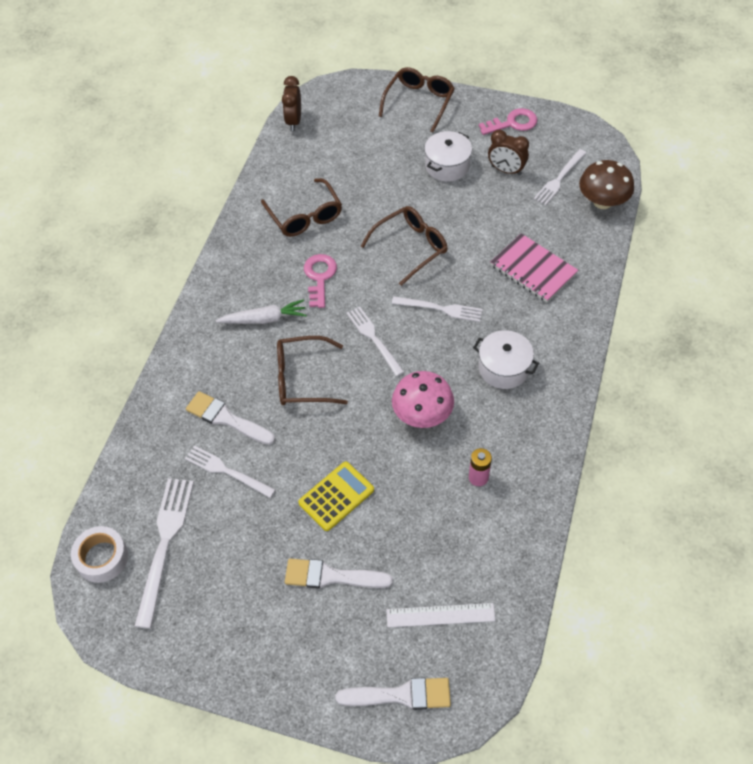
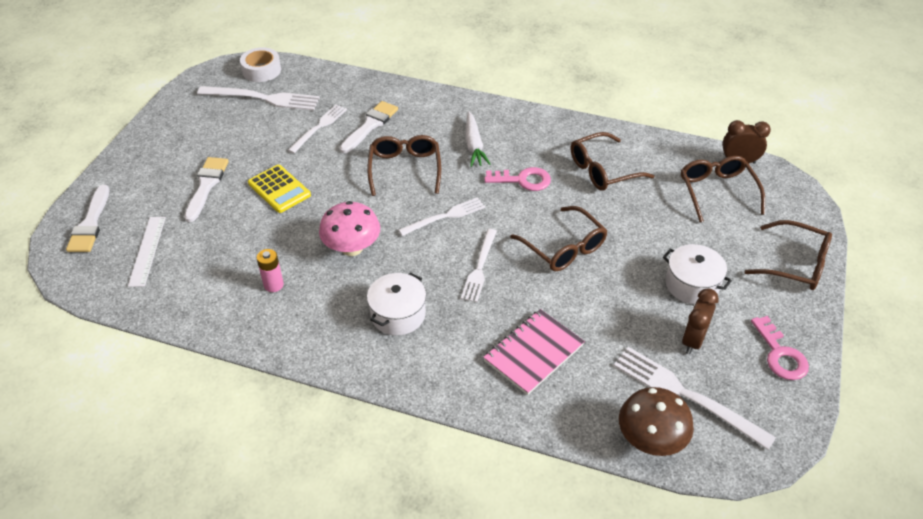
camera: 90 degrees right, 10 degrees down
white fork [534,149,586,205] -> white fork [613,347,776,450], size x1.53
none -> brown glasses [681,156,765,222]

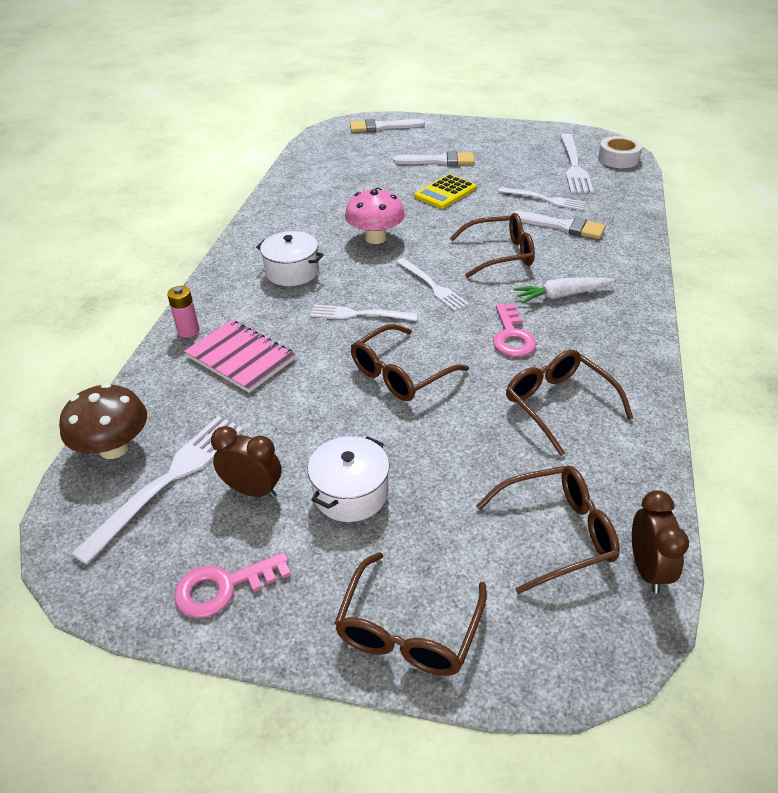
camera: 85 degrees right, 5 degrees down
white ruler [128,217,166,287] -> none
pink battery [257,249,284,292] -> pink battery moved to [167,286,199,338]

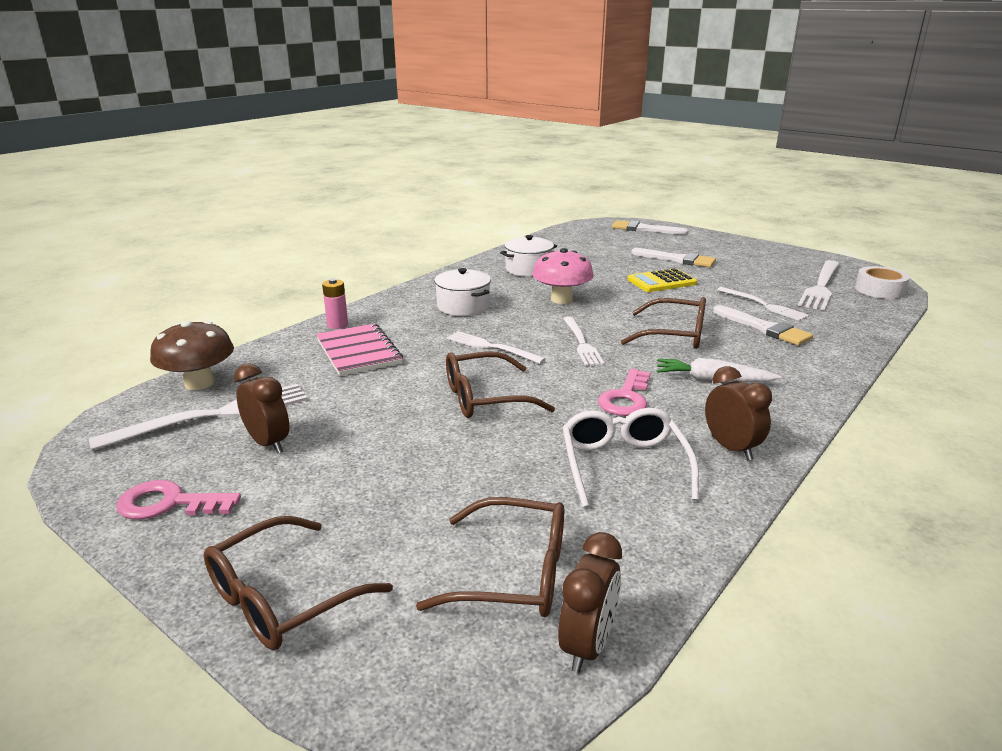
camera: 25 degrees right, 15 degrees down
white pot [308,436,390,522] -> white pot moved to [500,235,557,277]
brown glasses [506,350,633,456] -> white glasses [563,408,699,508]
none -> brown clock [705,366,772,460]

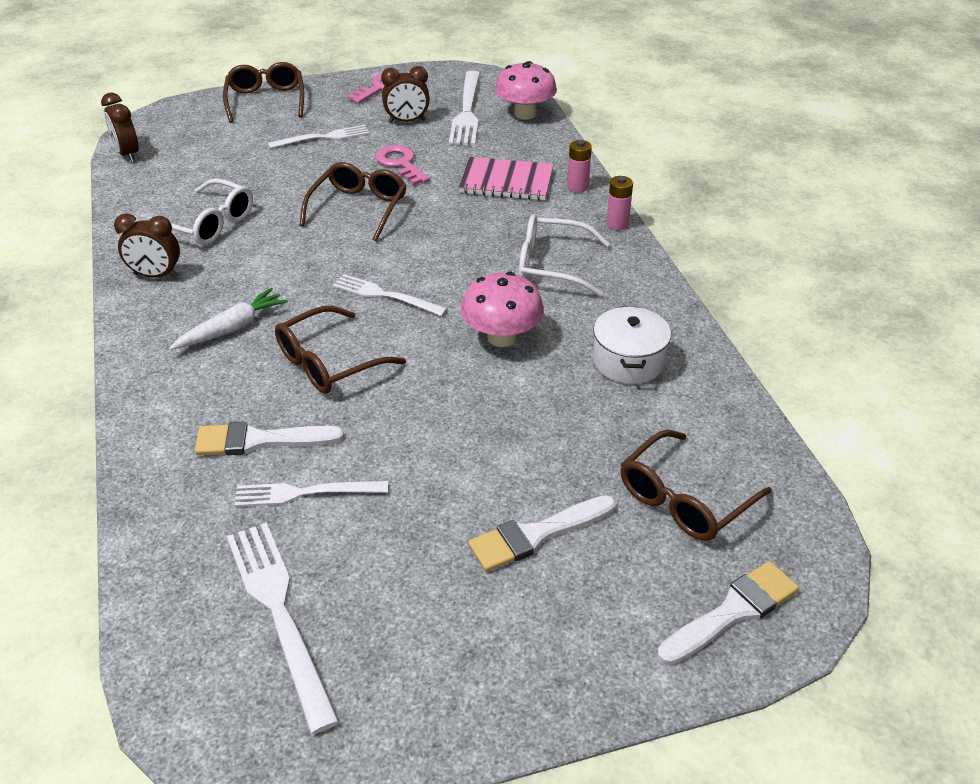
camera: 125 degrees right, 15 degrees up
brown mushroom [150,320,234,390] -> pink mushroom [495,61,557,120]
brown glasses [416,497,564,617] -> brown glasses moved to [620,430,772,541]
white pot [434,268,491,316] -> white glasses [519,215,610,296]
white fork [447,331,546,364] -> white fork moved to [268,125,369,148]
pink key [598,369,650,416] -> pink key moved to [375,145,430,185]
yellow calculator [628,268,697,292] -> none
white tape [855,266,910,299] -> none
none -> pink battery [606,176,633,230]

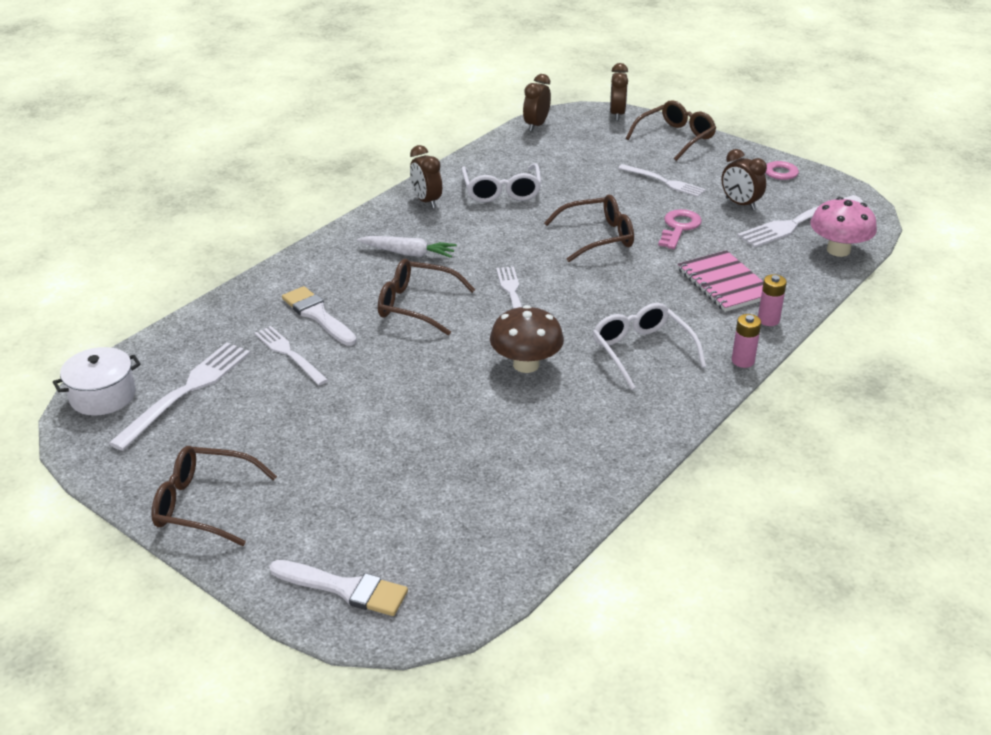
camera: 55 degrees right, 5 degrees down
pink mushroom [461,272,544,347] -> brown mushroom [490,305,564,373]
white brush [468,495,616,572] -> none
white pot [593,307,671,384] -> white pot moved to [53,347,141,416]
brown glasses [620,430,772,541] -> brown glasses moved to [151,446,277,546]
none -> brown clock [610,63,628,121]

